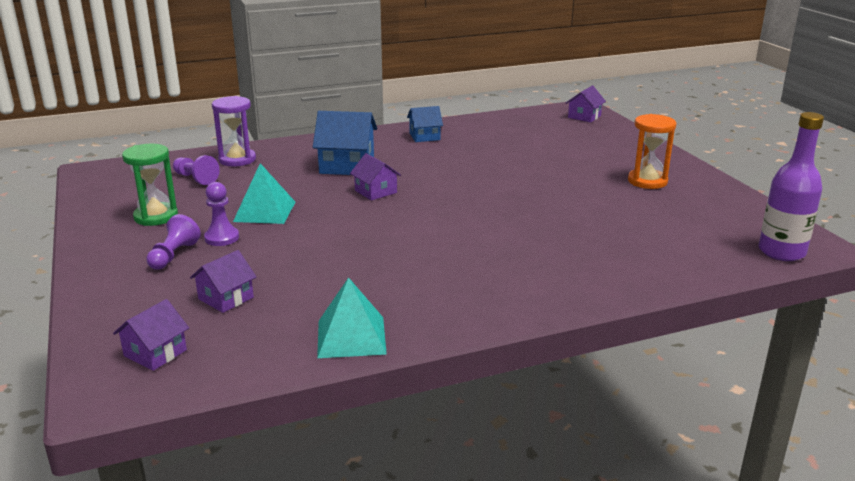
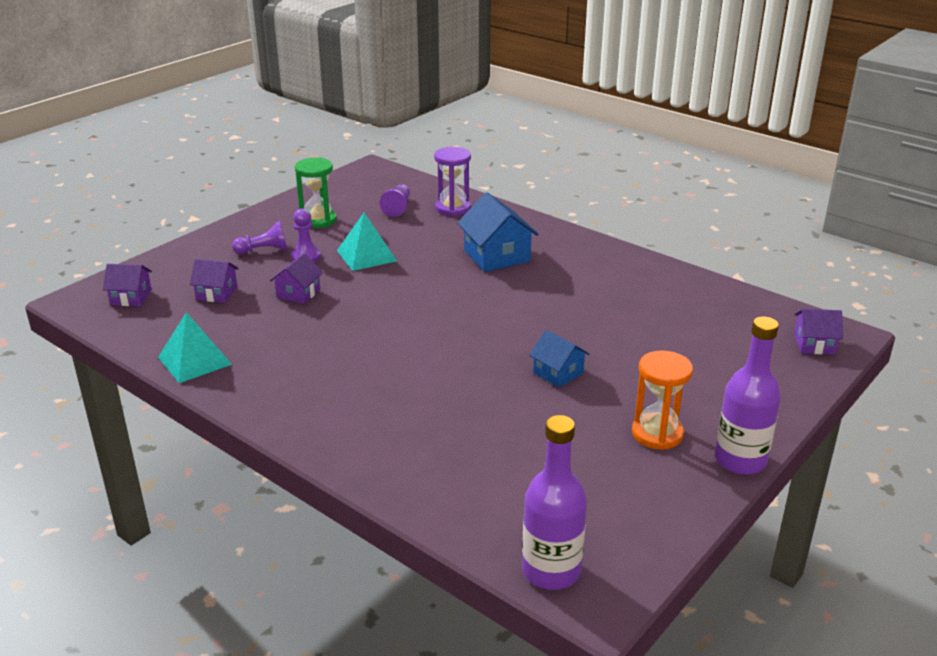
camera: 60 degrees right, 5 degrees up
purple house [350,153,401,200] -> purple house moved to [270,253,323,304]
blue house [407,106,443,142] -> blue house moved to [529,330,590,387]
none -> purple bottle [715,316,781,475]

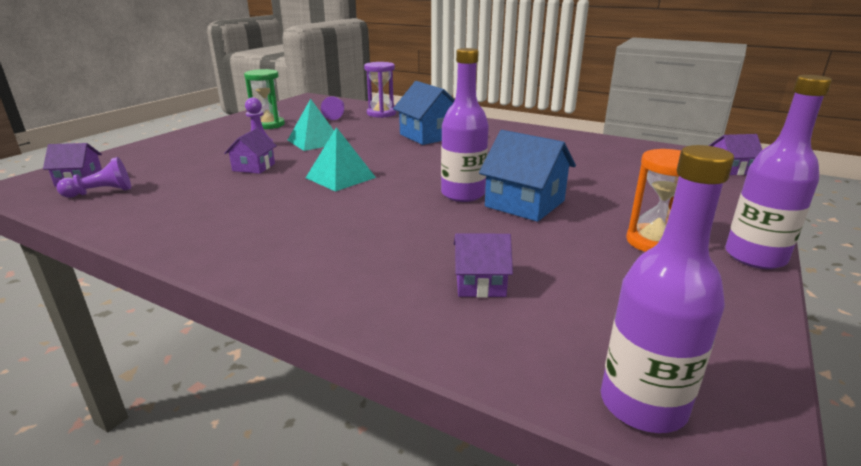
camera: 10 degrees left, 5 degrees down
turquoise pyramid [158,312,232,383] -> turquoise pyramid moved to [306,127,376,192]
purple house [189,259,239,303] -> purple house moved to [454,233,513,298]
purple pawn [232,221,288,255] -> purple pawn moved to [57,157,131,198]
blue house [529,330,590,387] -> blue house [479,130,576,222], size x1.67
none -> purple bottle [441,48,489,202]

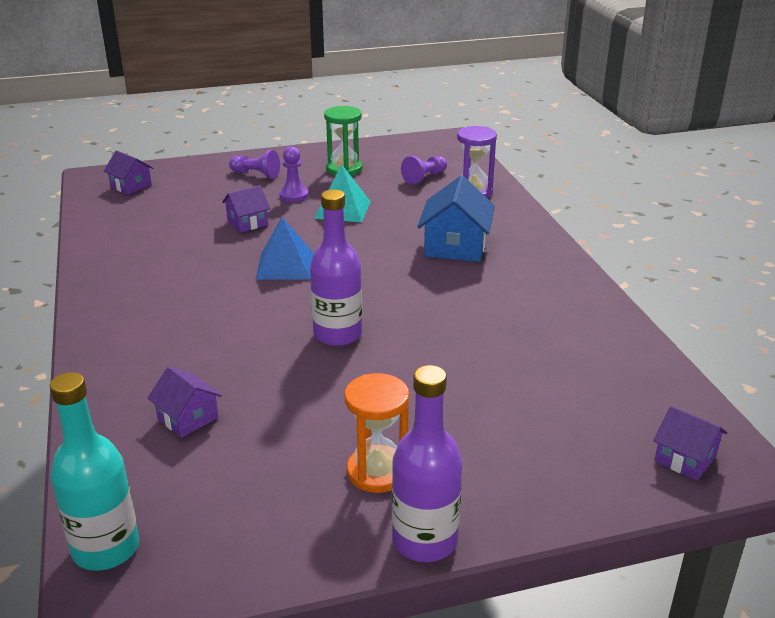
camera: 45 degrees right, 5 degrees up
purple pawn [57,157,131,198] -> purple pawn moved to [229,150,280,179]
turquoise pyramid [306,127,376,192] -> blue pyramid [256,217,313,280]
blue house [479,130,576,222] -> none
purple bottle [601,145,734,433] -> turquoise bottle [50,372,139,571]

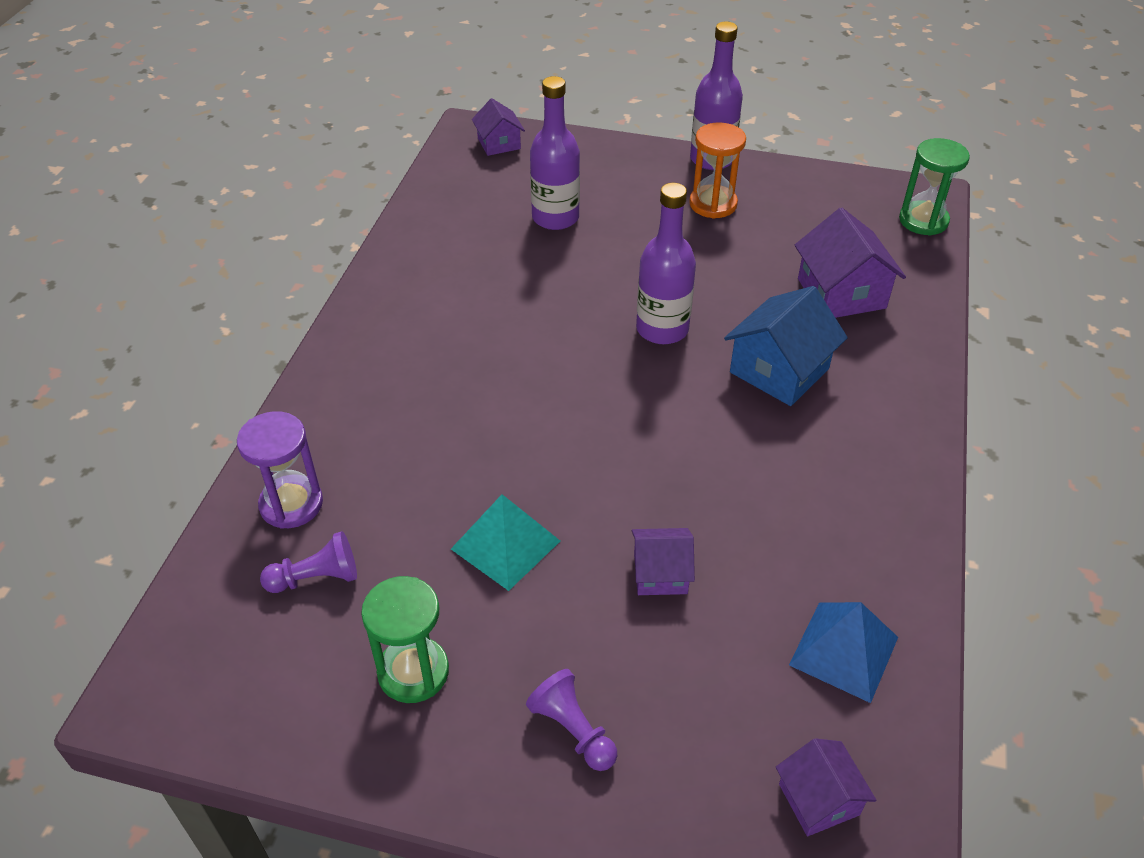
camera: 150 degrees left, 15 degrees up
turquoise bottle [50,372,139,571] -> green hourglass [899,138,970,236]
purple house [148,366,222,438] -> purple house [795,208,906,318], size x1.67
blue pyramid [256,217,313,280] -> blue pyramid moved to [789,602,898,703]
purple pawn [279,146,309,202] -> none
blue house [417,176,495,262] -> blue house moved to [724,286,848,406]
none -> purple bottle [530,76,580,230]

